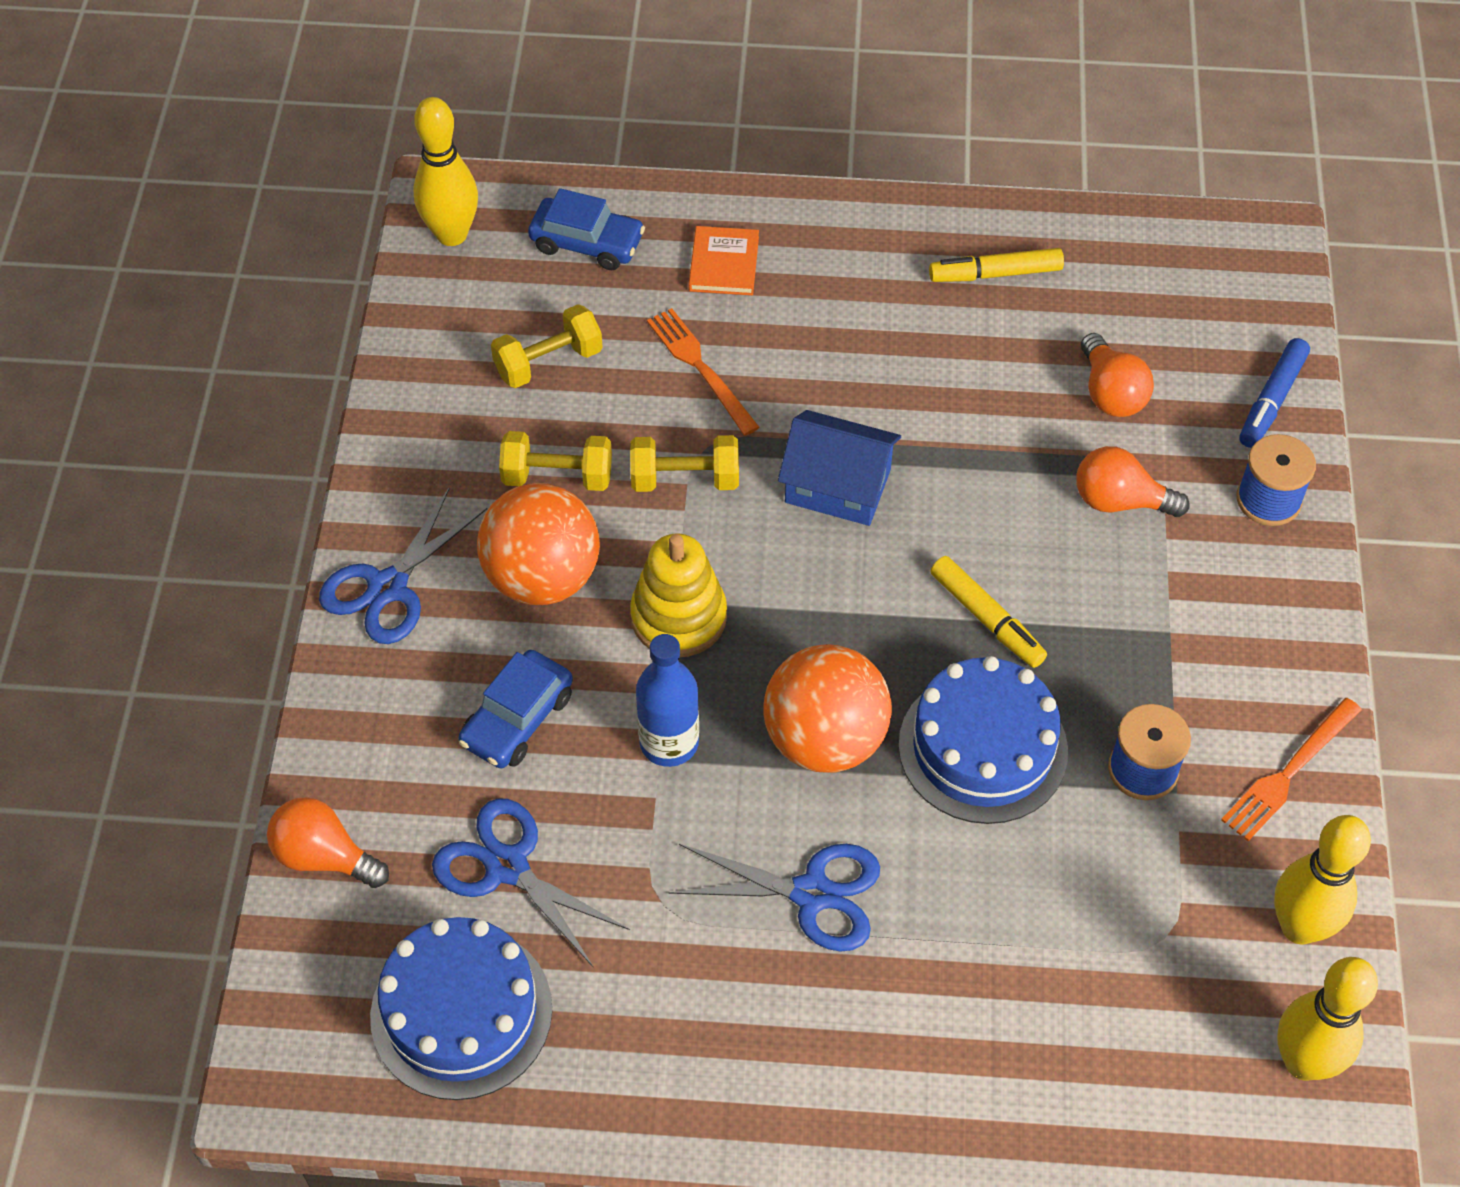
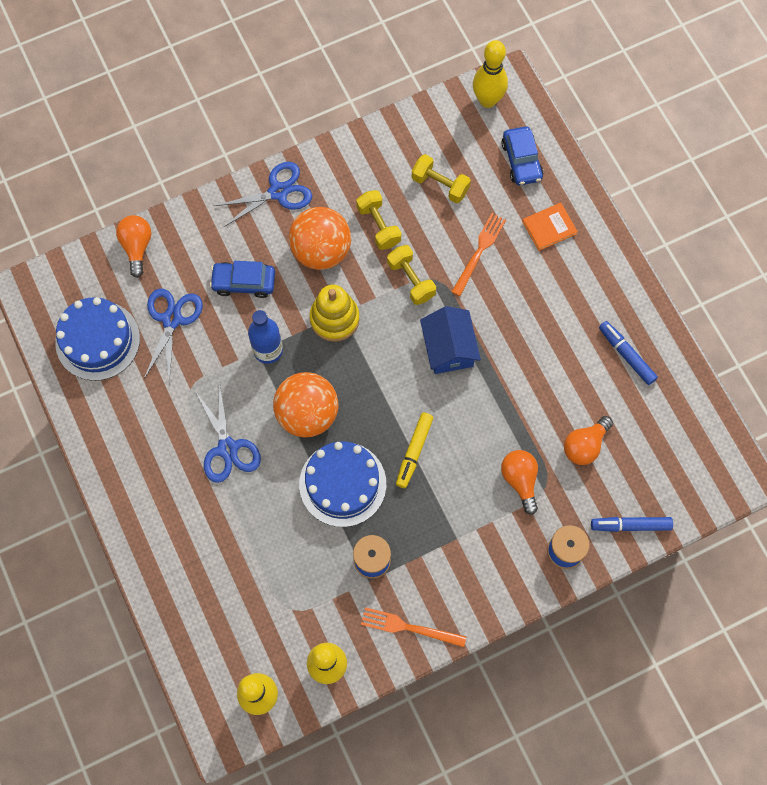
camera: 60 degrees right, 15 degrees up
blue scissors [319,487,487,644] -> blue scissors turned 150 degrees clockwise [214,162,312,227]
yellow marker [929,248,1064,282] -> blue marker [599,321,658,385]

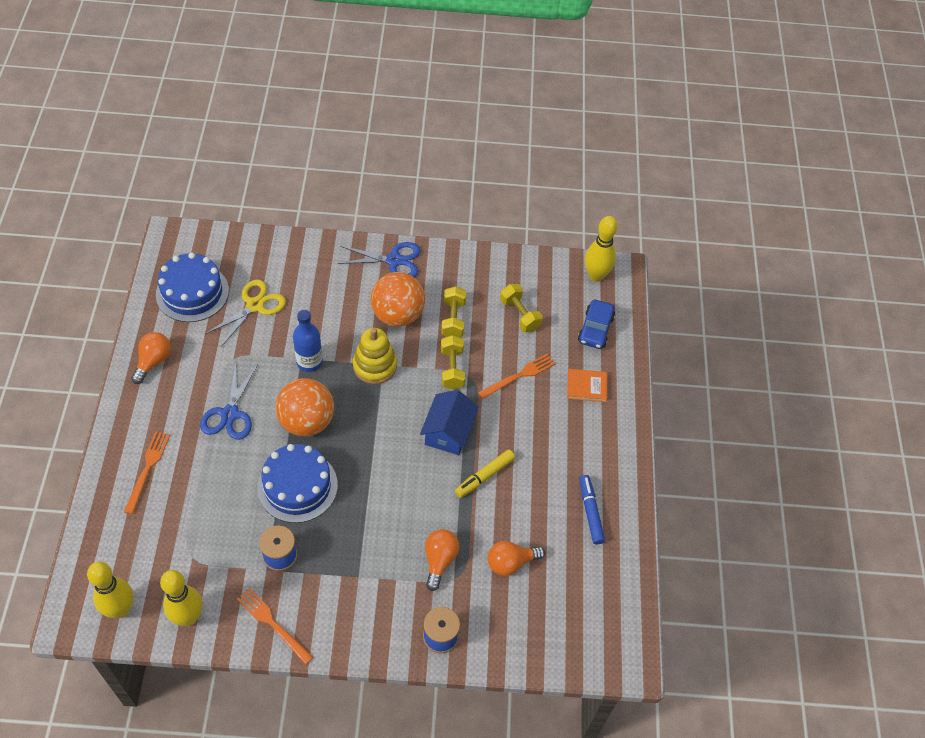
camera: 25 degrees right, 15 degrees down
orange light bulb [116,215,151,278] -> orange light bulb moved to [131,332,171,384]
blue scissors [144,288,203,383] -> yellow scissors [205,279,286,347]
blue car [210,261,275,298] -> none
yellow marker [396,413,433,488] -> yellow marker moved to [455,449,515,498]
blue marker [591,517,673,532] -> none
none -> orange fork [124,431,170,514]

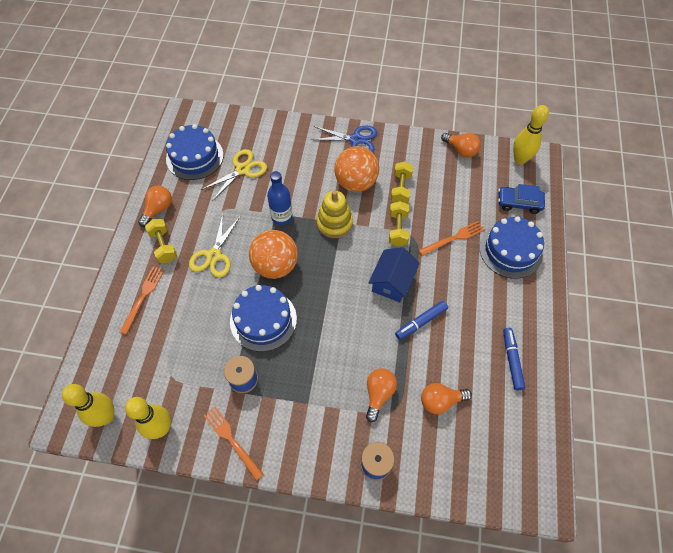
camera: 10 degrees right, 5 degrees up
blue scissors [200,362,258,440] -> yellow scissors [189,214,240,278]
yellow marker [455,449,515,498] -> blue marker [395,301,448,340]
yellow dumbbell [500,284,543,332] -> yellow dumbbell moved to [145,219,177,263]
orange book [567,369,607,402] -> blue cake [479,216,544,279]
blue car [578,299,615,349] -> blue car turned 75 degrees clockwise [498,184,545,214]
none -> orange light bulb [441,133,481,157]

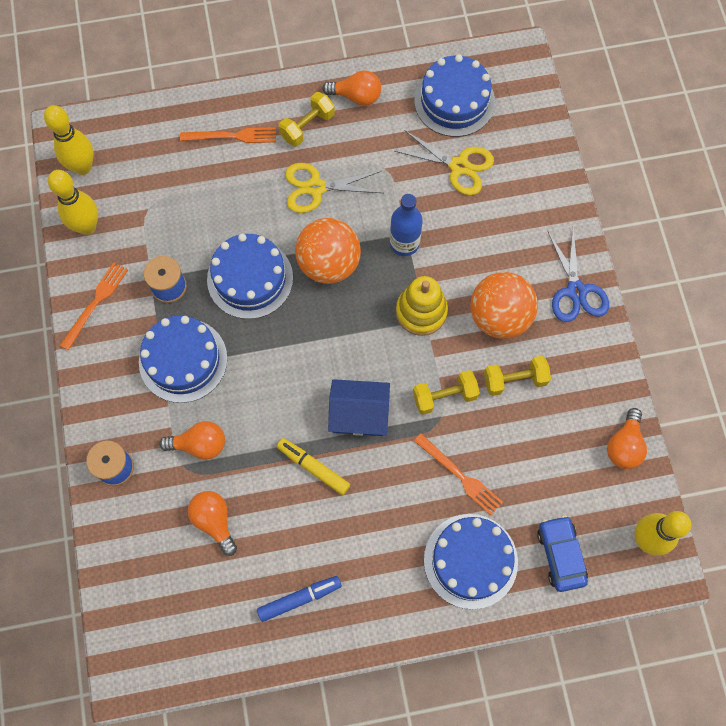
camera: 70 degrees right, 10 degrees up
blue marker [395,301,448,340] -> yellow marker [277,438,350,495]
none -> blue cake [139,315,228,403]

